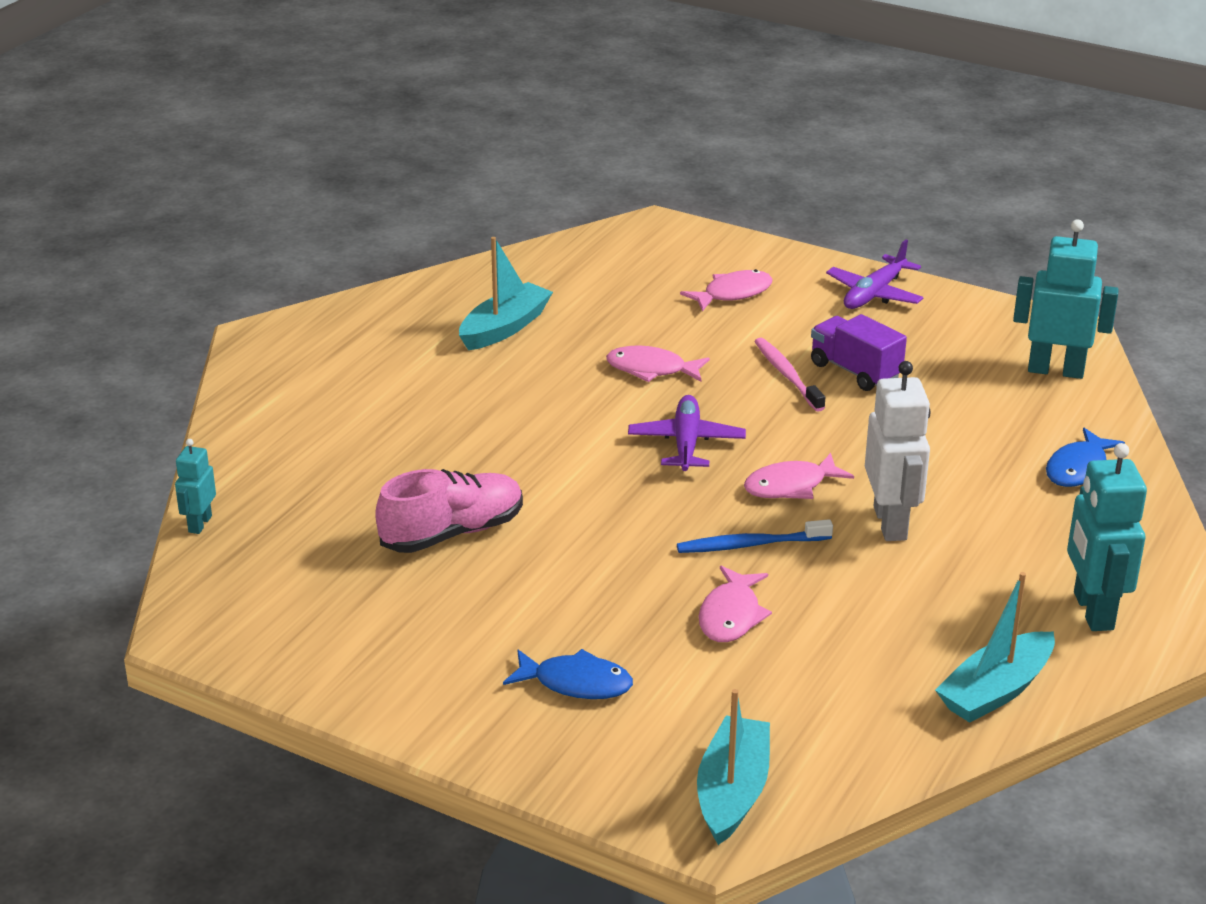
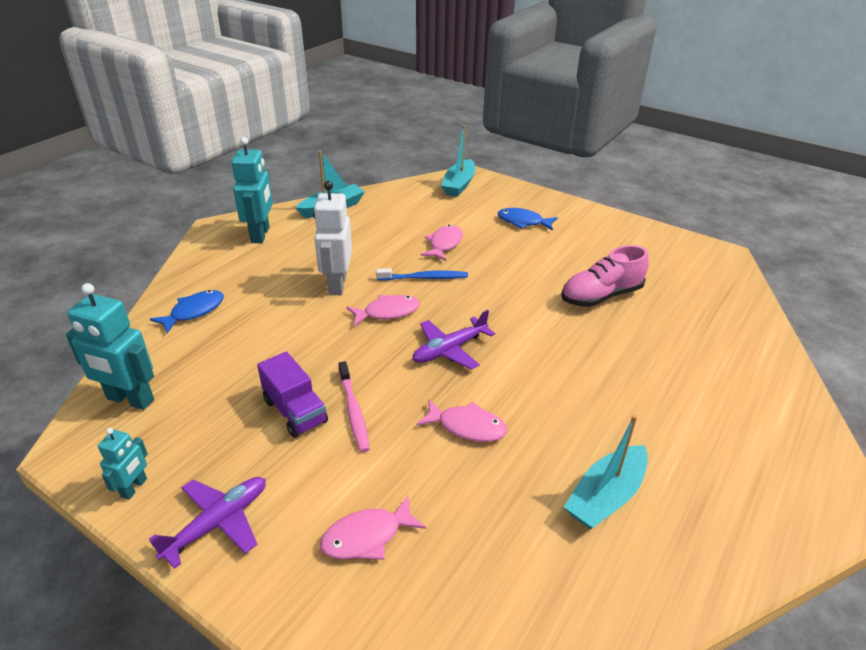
camera: 175 degrees left, 5 degrees up
turquoise robot [175,439,216,534] -> turquoise robot moved to [98,428,148,500]
purple plane [628,395,746,471] -> purple plane turned 45 degrees clockwise [412,310,495,370]

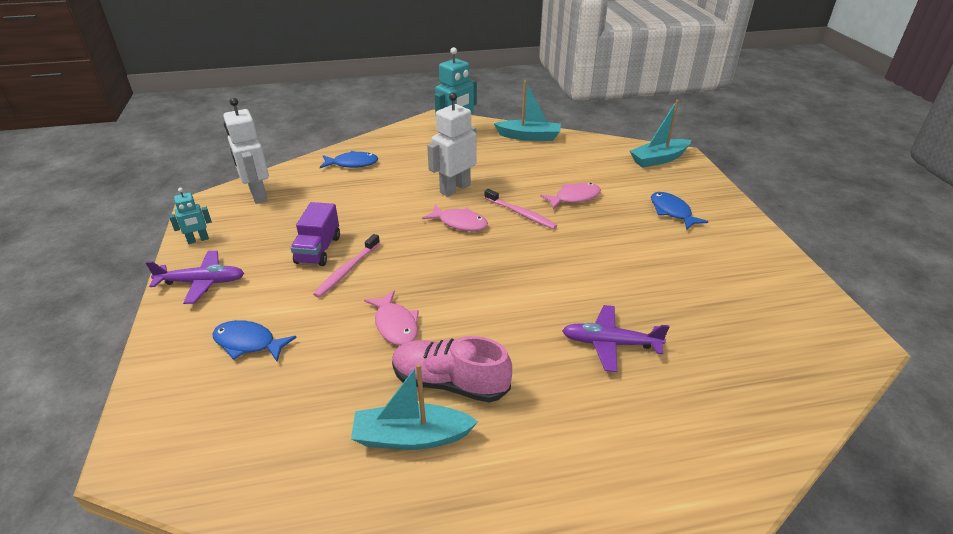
camera: 45 degrees right, 0 degrees up
turquoise robot [66,283,154,410] -> white robot [223,98,269,204]
pink fish [320,496,426,560] -> blue fish [212,320,297,362]
blue toothbrush [376,268,468,281] -> pink toothbrush [484,189,557,229]
purple plane [412,310,495,370] -> purple plane moved to [562,305,669,372]
pink shoe [561,245,649,307] -> pink shoe moved to [392,336,512,402]

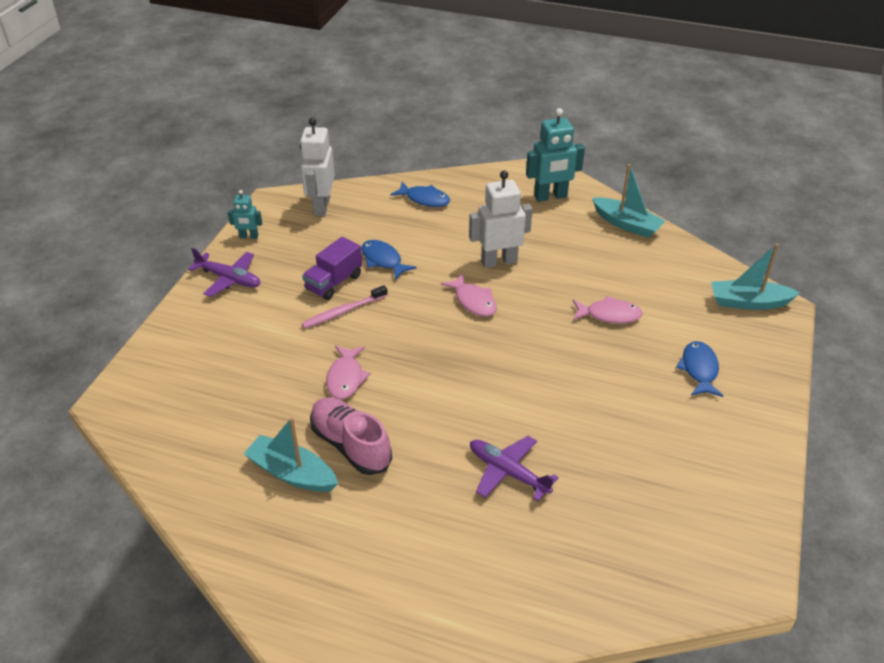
camera: 30 degrees right, 5 degrees up
blue fish [212,320,297,362] -> blue fish moved to [361,240,417,280]
pink toothbrush [484,189,557,229] -> none

